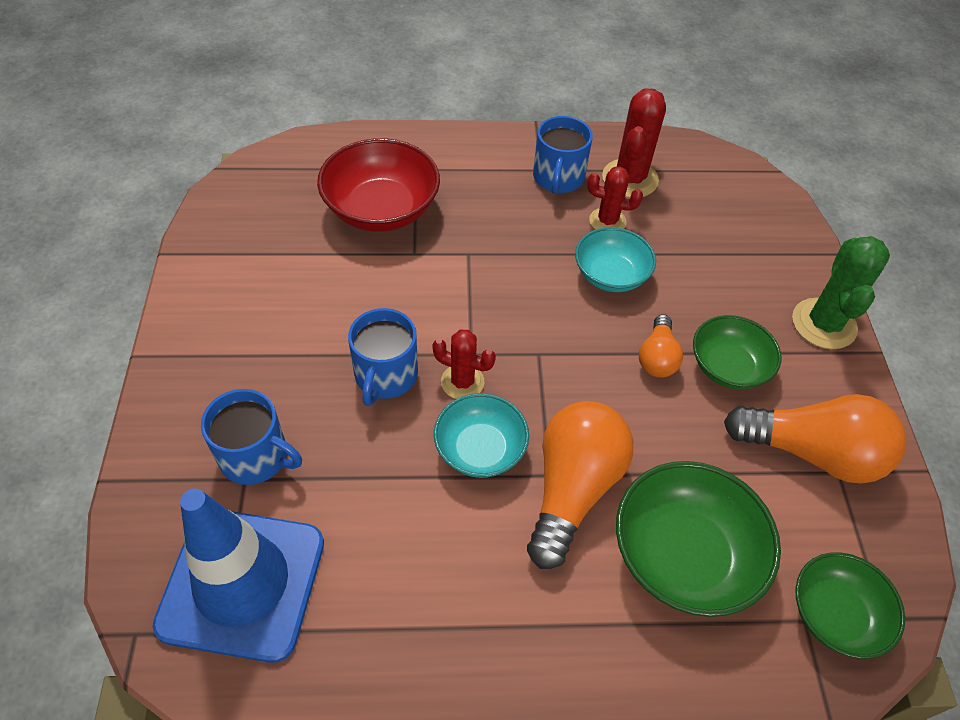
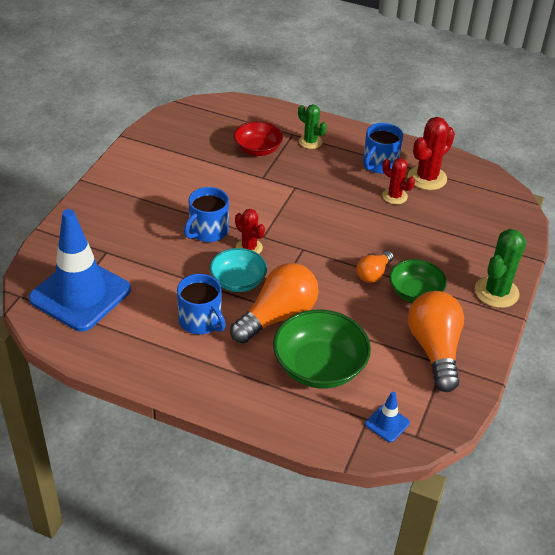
camera: 25 degrees right, 10 degrees down
blue mug [201,389,302,485] -> blue mug moved to [177,274,226,334]
red bowl [317,138,440,232] -> red bowl [234,121,283,156], size x0.64
turquoise bowl [575,227,656,292] -> none
orange light bulb [724,394,906,484] -> orange light bulb turned 135 degrees counterclockwise [408,291,464,392]
green bowl [795,552,905,659] -> blue traffic cone [365,392,410,442]
none -> green cactus [298,104,327,149]

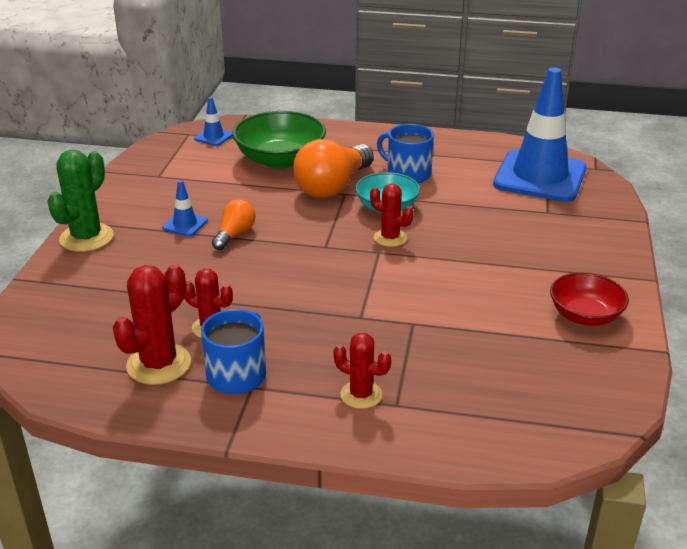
camera: 170 degrees right, 10 degrees down
blue mug [184,187,229,242] -> none
red bowl [234,121,283,156] -> red bowl moved to [550,272,629,326]
green cactus [298,104,327,149] -> red cactus [333,333,391,409]
green bowl [389,259,447,303] -> blue traffic cone [162,180,208,236]
orange light bulb [408,291,464,392] -> none

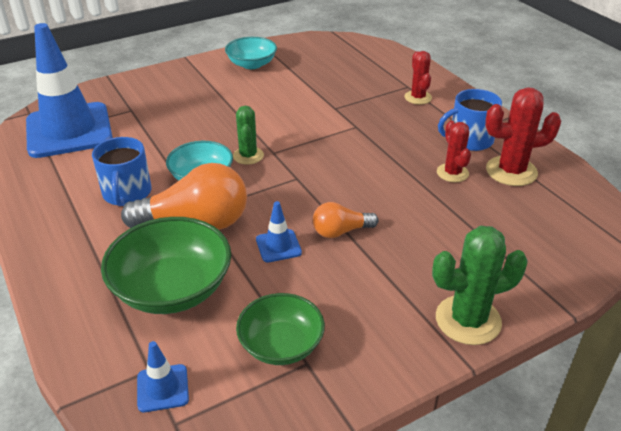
camera: 130 degrees left, 5 degrees up
blue traffic cone [162,180,208,236] -> blue traffic cone moved to [256,201,302,263]
red cactus [370,184,414,247] -> green cactus [233,106,264,165]
red bowl [550,272,629,326] -> turquoise bowl [225,37,277,69]
none -> green bowl [236,293,325,365]

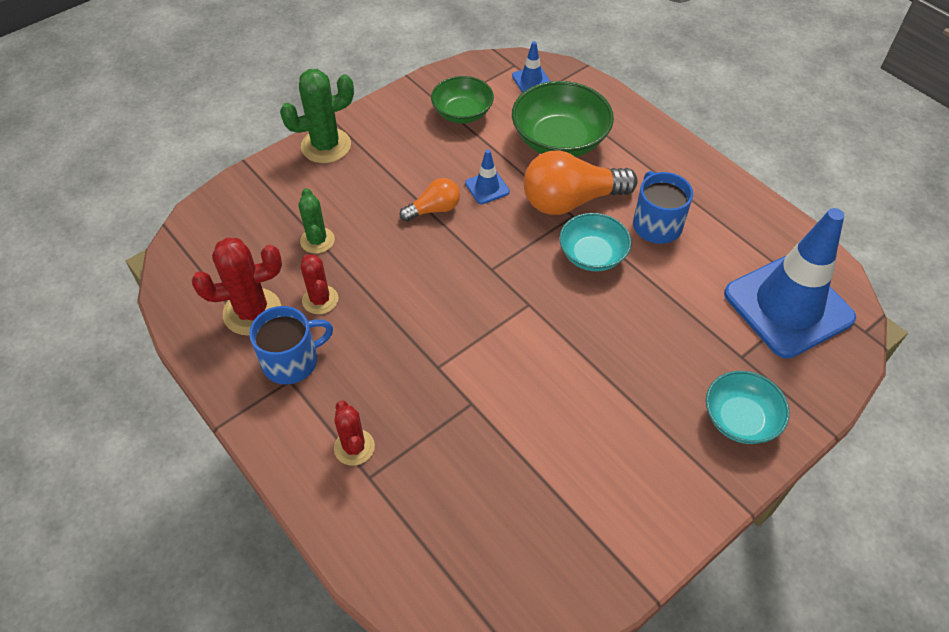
camera: 170 degrees right, 15 degrees up
turquoise bowl [225,37,277,69] -> turquoise bowl moved to [706,371,790,444]
green cactus [233,106,264,165] -> green cactus moved to [298,188,335,254]

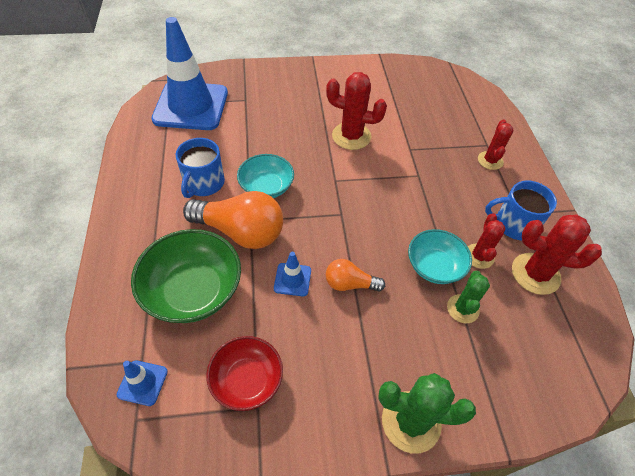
camera: 150 degrees left, 0 degrees up
green bowl [431,76,494,123] -> red bowl [206,336,283,411]
turquoise bowl [706,371,790,444] -> turquoise bowl moved to [408,229,472,284]
none -> red cactus [326,72,387,150]

